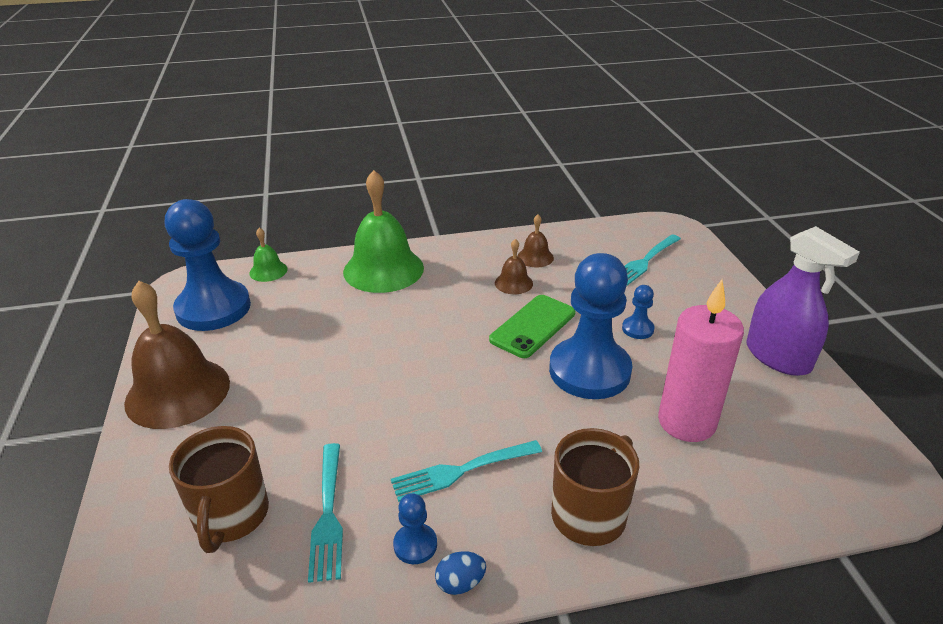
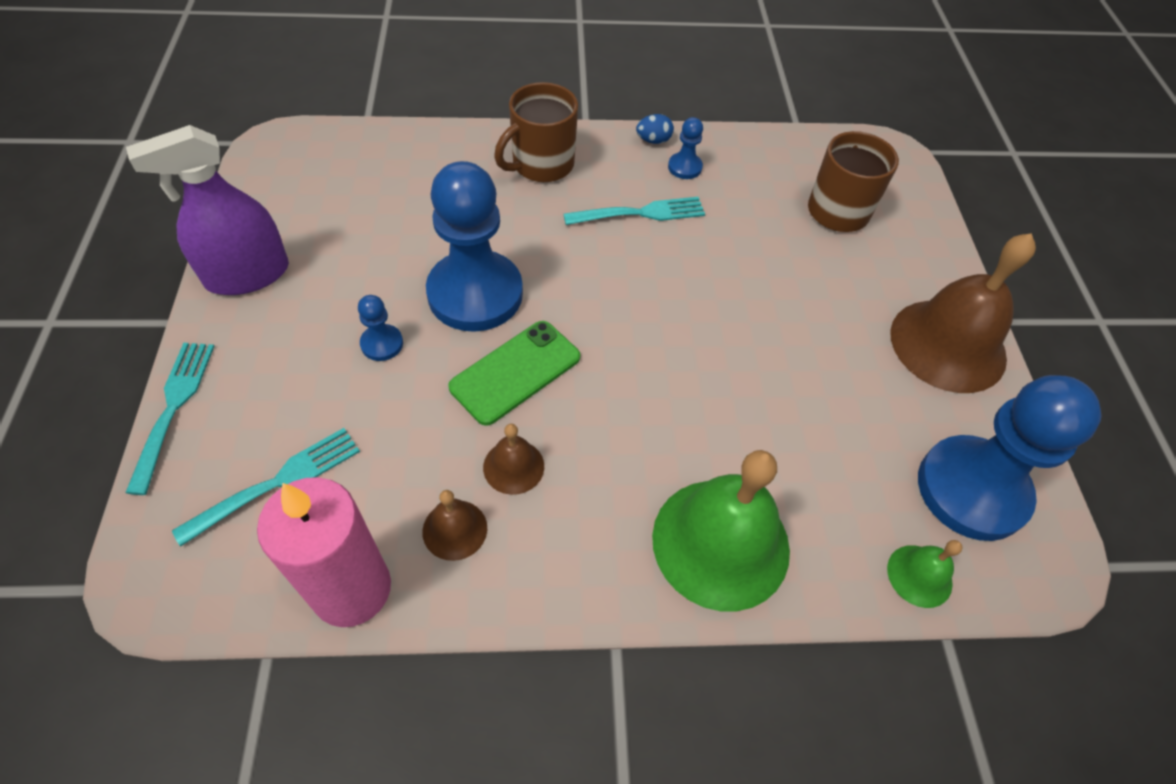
camera: 175 degrees left, 20 degrees up
turquoise fork [308,443,343,583] -> turquoise fork moved to [125,343,215,495]
pink candle [658,279,744,442] -> pink candle moved to [257,477,391,627]
purple spray bottle [746,226,860,376] -> purple spray bottle turned 90 degrees counterclockwise [126,125,289,295]

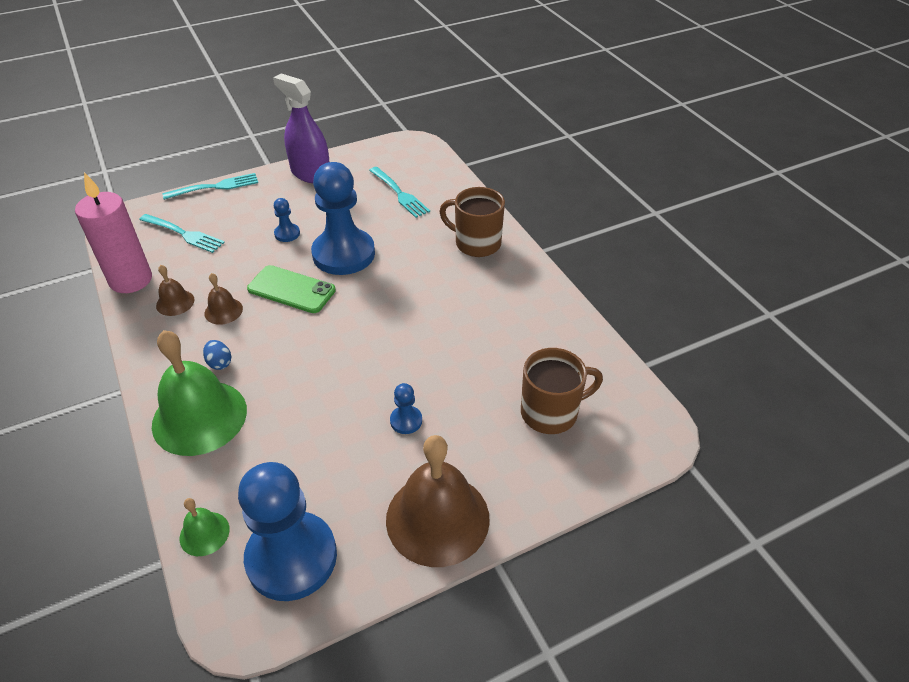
camera: 70 degrees right, 10 degrees down
turquoise fork [563,197,705,225] -> turquoise fork moved to [369,167,430,218]
blue egg [636,114,674,144] -> blue egg moved to [203,340,231,370]
blue pawn [668,117,703,179] -> blue pawn moved to [390,383,422,434]

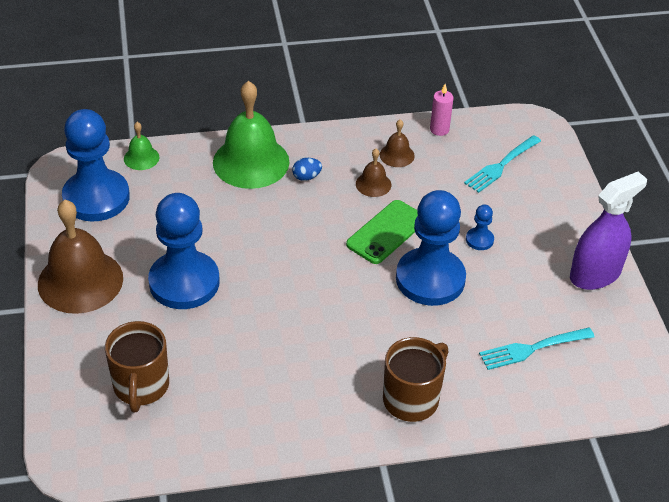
camera: 105 degrees right, 0 degrees up
pink candle [75,172,152,293] -> pink candle [430,84,453,136], size x0.49
turquoise fork [162,173,258,200] -> none
blue pawn [390,383,422,434] -> blue pawn [148,193,220,309], size x2.40

